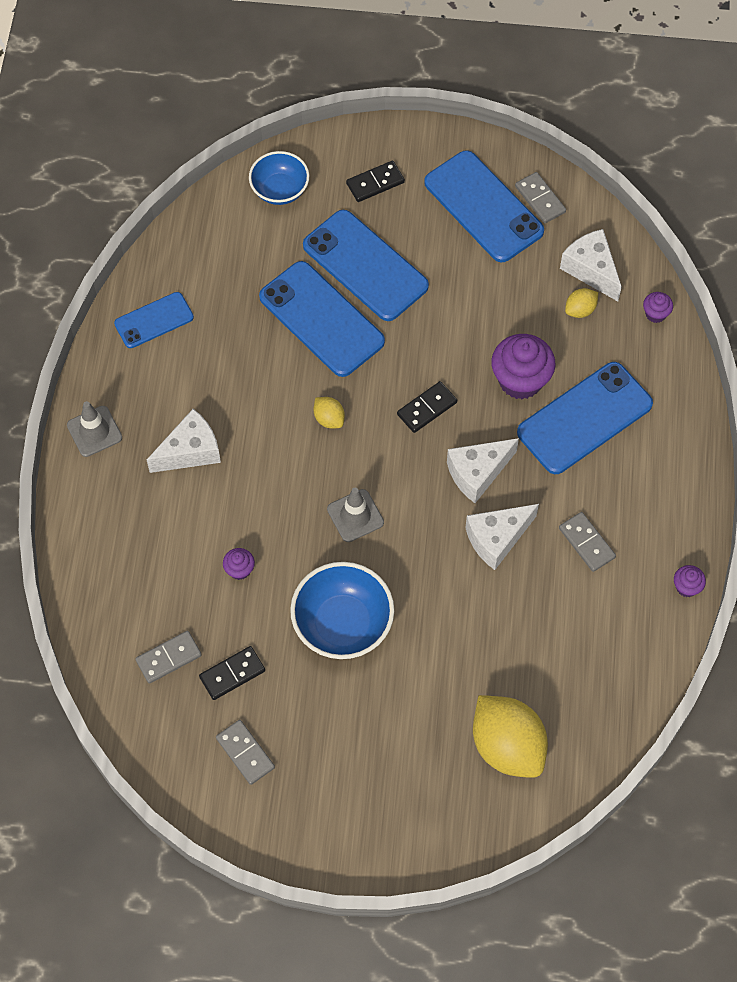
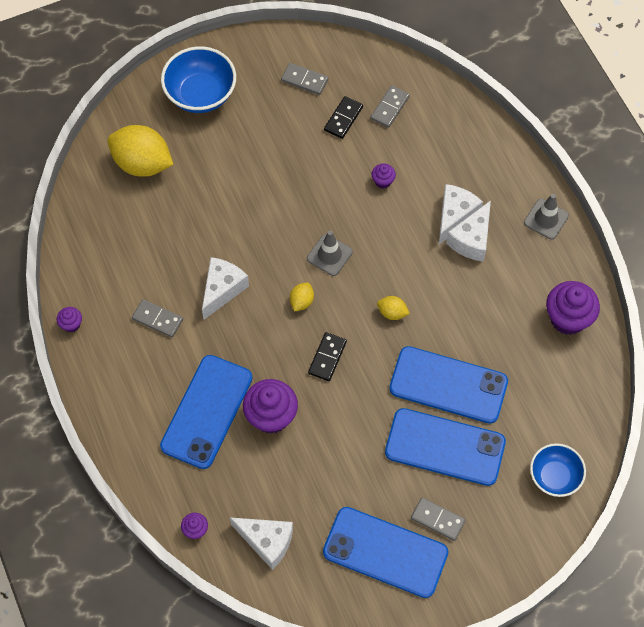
camera: 150 degrees right, 0 degrees up
blue phone [114,292,194,348] -> purple cupcake [546,281,600,335]
blue bowl [290,562,394,659] -> blue bowl moved to [161,46,236,113]
black domino [346,161,405,202] -> none
white cheese [447,438,519,503] -> white cheese moved to [439,184,483,245]
grey domino [515,172,566,223] -> grey domino moved to [411,497,465,541]
yellow lemon [565,288,598,318] -> yellow lemon moved to [290,282,314,312]

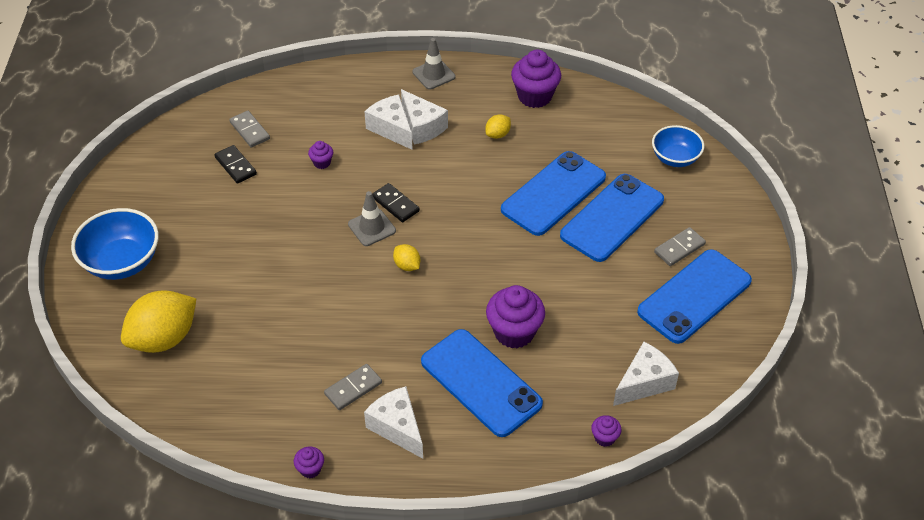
camera: 65 degrees left, 15 degrees down
white cheese [202,257,249,320] -> white cheese moved to [364,386,423,459]
grey domino [281,63,328,95] -> none
black domino [308,332,347,381] -> black domino moved to [372,183,420,222]
yellow lemon [377,296,410,320] -> yellow lemon moved to [485,114,511,139]

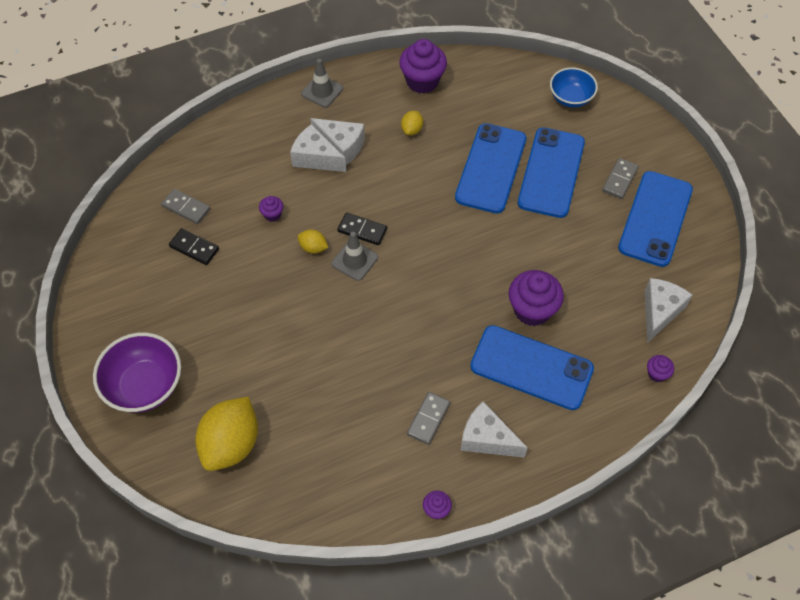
camera: 25 degrees left, 10 degrees up
blue bowl [71,208,159,280] -> purple bowl [93,333,181,413]
yellow lemon [393,244,420,271] -> yellow lemon moved to [298,230,328,253]

